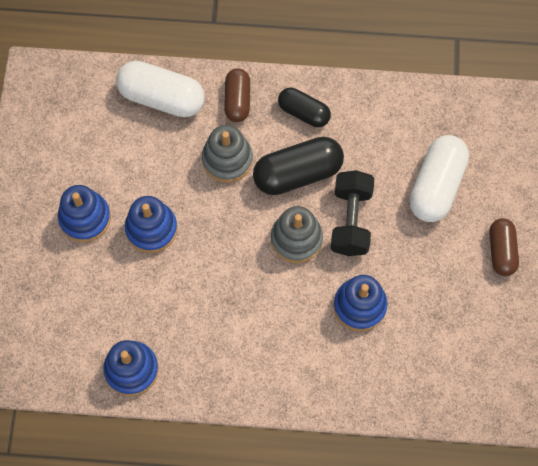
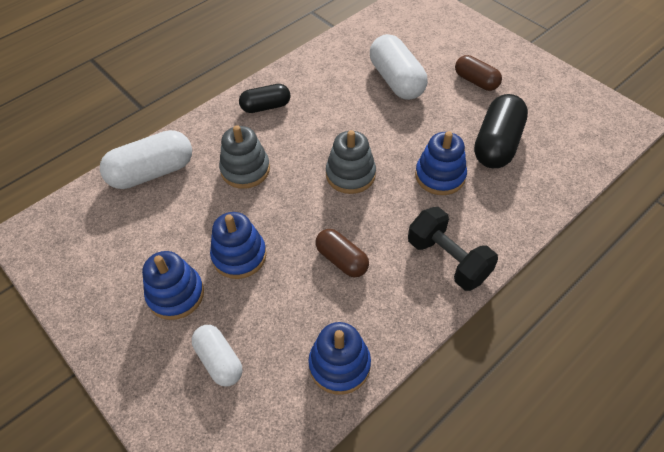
camera: 45 degrees left, 15 degrees down
brown capsule [224,68,250,122] -> brown capsule moved to [316,229,369,278]
black capsule [253,137,344,195] -> black capsule moved to [474,94,528,168]
black dumbbell [331,170,374,256] -> black dumbbell moved to [408,207,498,291]
none -> white capsule [192,325,243,387]

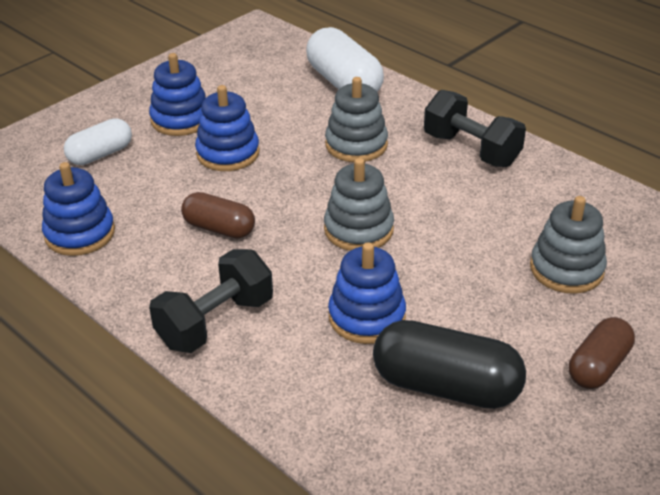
camera: 85 degrees right, 15 degrees down
black capsule [239,84,291,113] -> black dumbbell [424,90,526,167]
brown capsule [316,229,369,278] -> brown capsule turned 75 degrees clockwise [181,192,255,239]
white capsule [370,34,428,100] -> grey stacking toy [530,196,607,294]

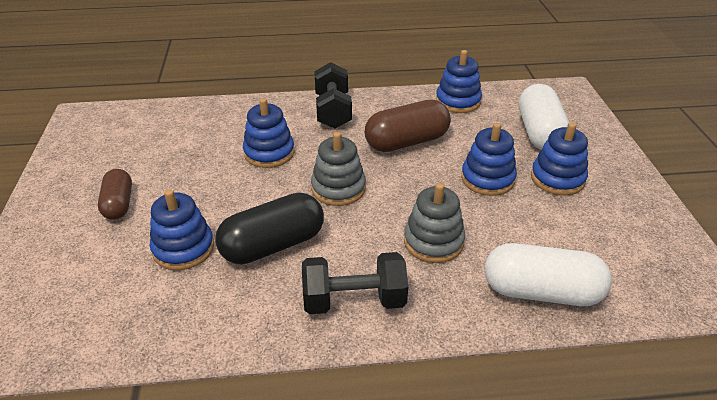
camera: 130 degrees right, 0 degrees up
white capsule [64,118,132,165] -> white capsule [519,84,569,149], size x1.61
brown capsule [181,192,255,239] -> brown capsule [365,100,451,152], size x1.61
black capsule [373,320,526,409] -> black capsule moved to [215,192,324,264]
grey stacking toy [530,196,607,294] -> blue stacking toy [150,189,214,270]

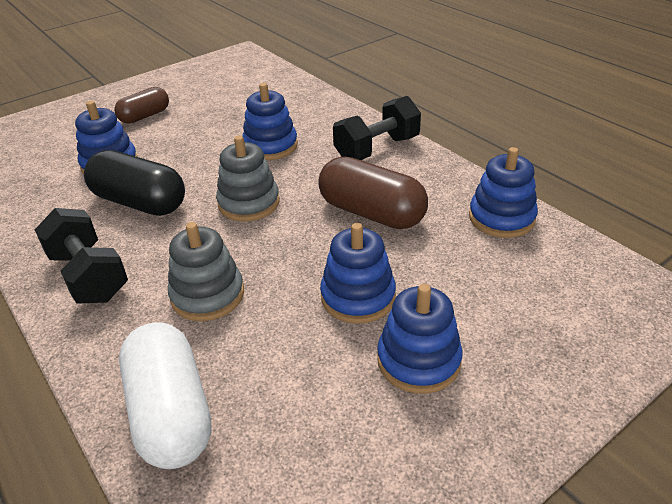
camera: 60 degrees right, 0 degrees up
white capsule [519,84,569,149] -> none

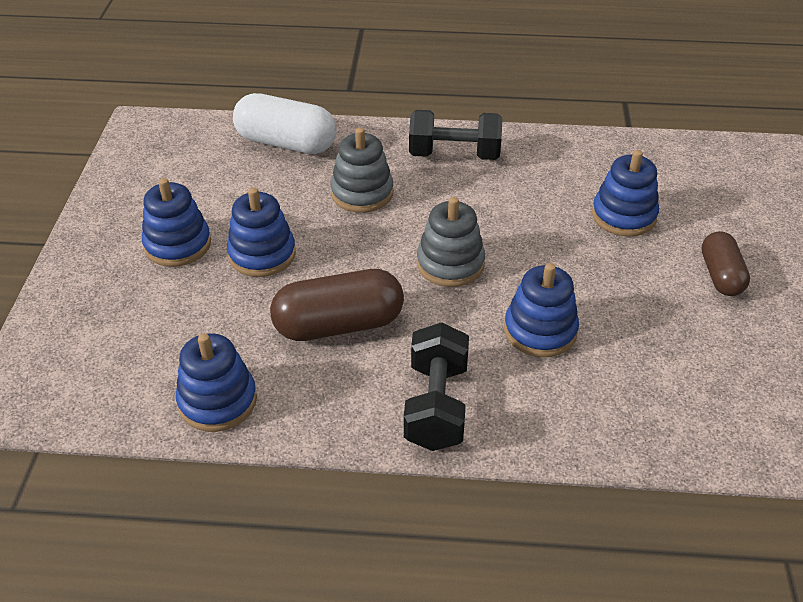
camera: 130 degrees right, 5 degrees up
black capsule [84,150,185,216] -> none

